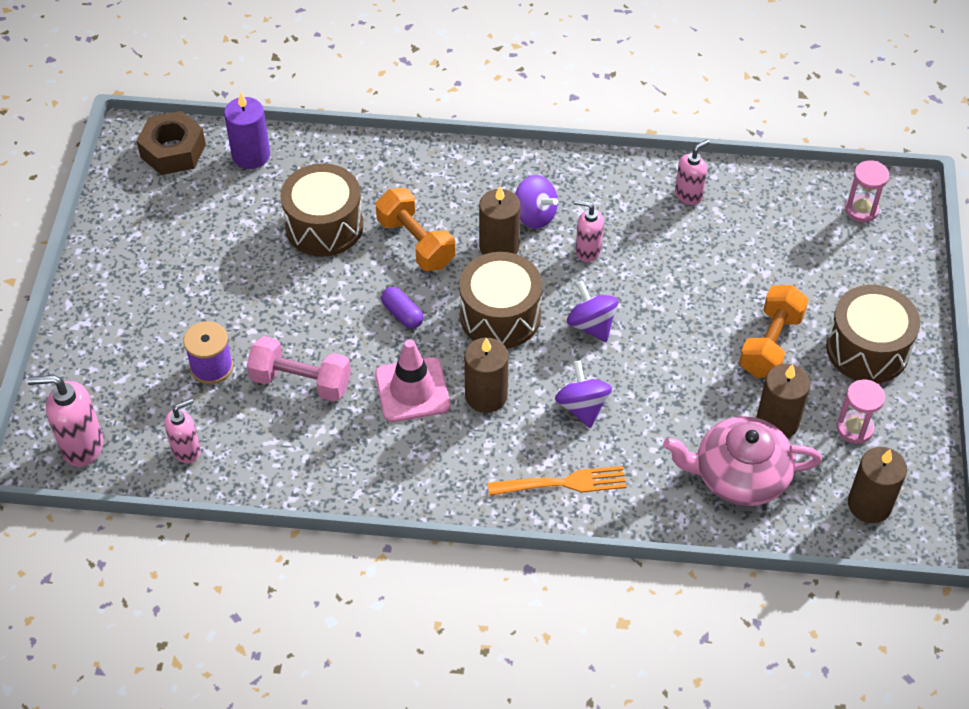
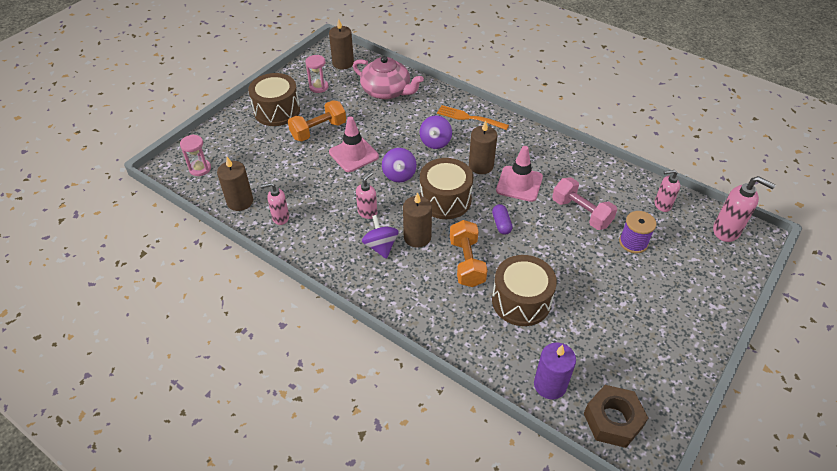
camera: 150 degrees left, 5 degrees down
pink soap dispenser [574,200,604,262] -> pink soap dispenser turned 105 degrees counterclockwise [356,172,377,219]
brown candle [756,364,810,438] -> brown candle moved to [217,157,253,211]
none -> pink traffic cone [329,116,379,172]

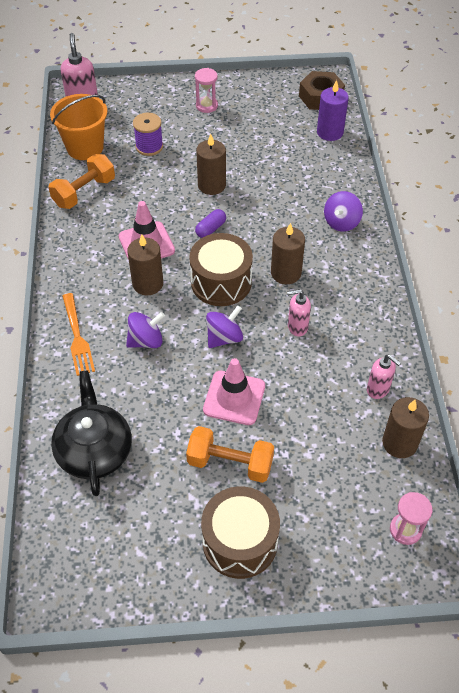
camera: 130 degrees left, 5 degrees up
pink hourglass [306,55,328,93] -> pink hourglass moved to [195,68,218,113]
brown candle [329,19,354,69] -> brown candle moved to [196,134,226,195]
pink teapot [353,56,424,99] -> black teapot [51,370,132,496]
purple spinning top [362,215,399,259] -> purple spinning top moved to [324,191,363,232]
orange dumbbell [450,220,487,287] -> orange dumbbell moved to [48,154,115,209]
brown drum [492,255,557,326] -> none
pink dumbbell [552,177,617,230] -> none
pink soap dispenser [655,170,680,212] -> orange bucket [50,94,107,160]

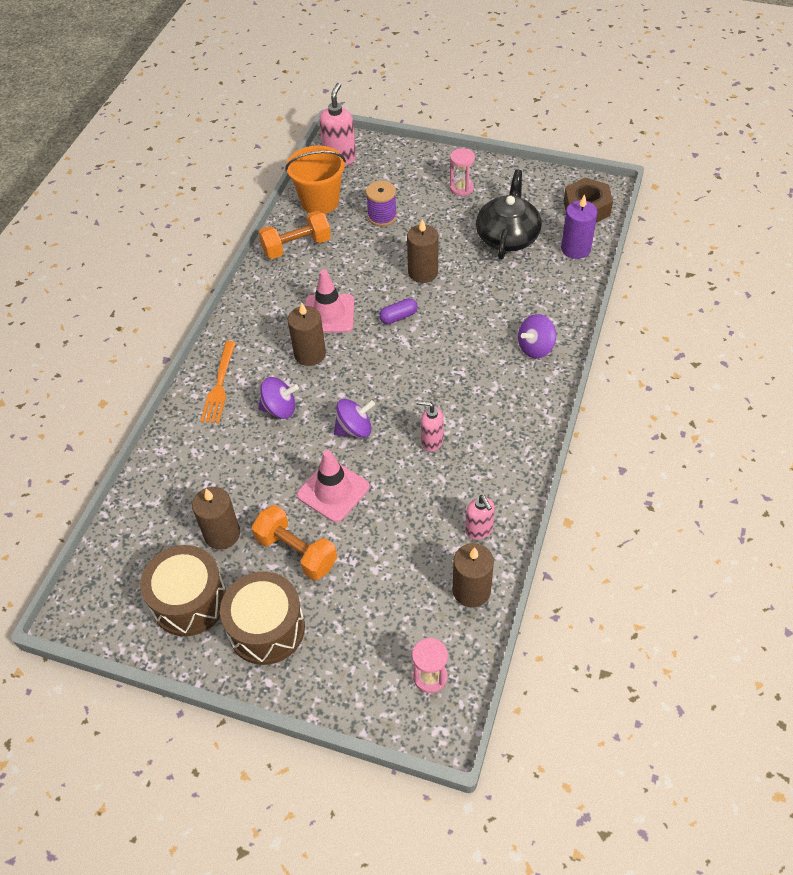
camera: 25 degrees right, 0 degrees up
black teapot [51,370,132,496] -> black teapot moved to [476,169,541,260]
brown drum [189,233,253,306] -> brown drum moved to [140,545,226,636]
brown candle [271,223,305,284] -> brown candle moved to [192,487,240,550]

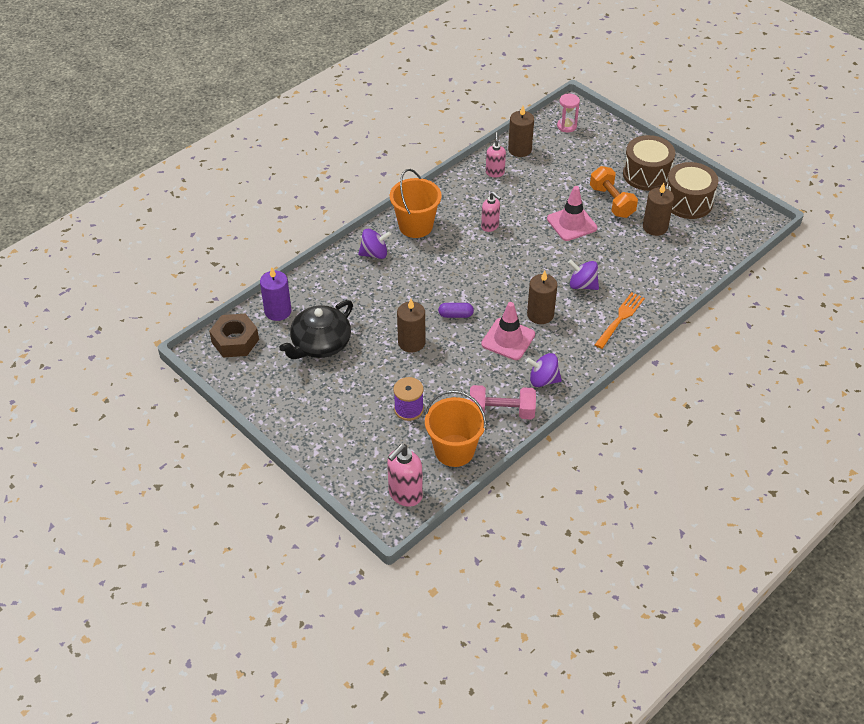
camera: 155 degrees left, 5 degrees down
orange dumbbell [258,211,331,259] -> pink dumbbell [470,385,536,420]
purple spinning top [334,399,375,438] -> purple spinning top moved to [526,353,562,387]
pink hourglass [450,148,475,196] -> none
none -> orange bucket [390,169,442,238]

